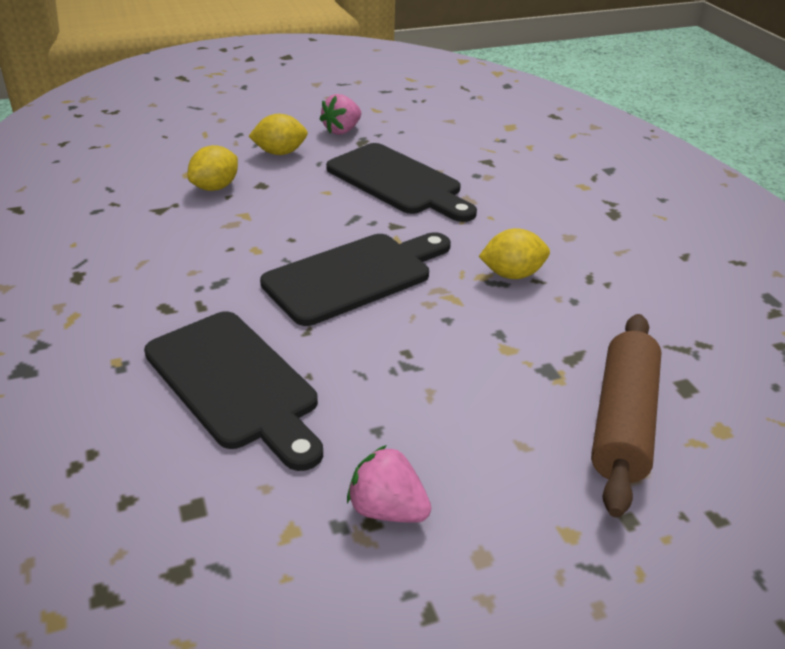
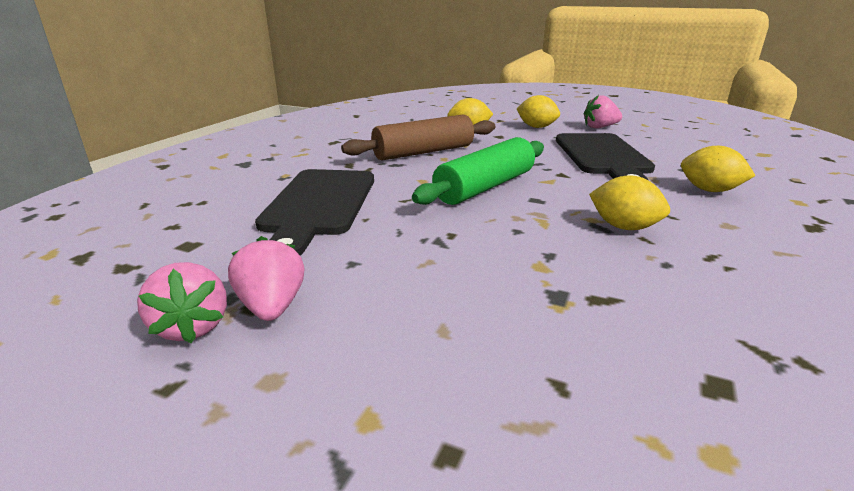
camera: 45 degrees right, 10 degrees down
black cutting board [260,232,451,326] -> green rolling pin [412,137,544,205]
brown rolling pin [591,314,662,518] -> brown rolling pin moved to [341,115,495,160]
none -> pink strawberry [137,262,227,343]
none -> yellow lemon [681,146,756,192]

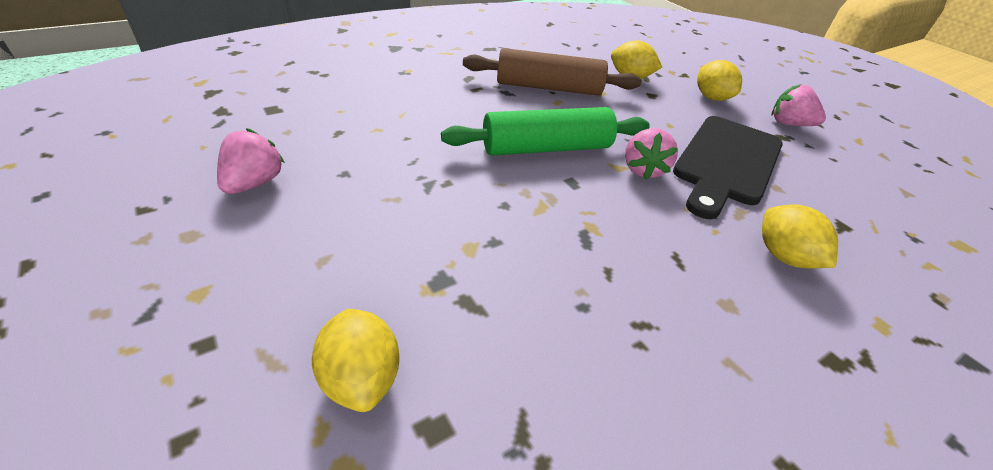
camera: 30 degrees right, 15 degrees up
pink strawberry [137,262,227,343] -> pink strawberry moved to [625,128,678,180]
black cutting board [255,169,374,256] -> none
yellow lemon [589,175,670,230] -> yellow lemon moved to [312,309,399,412]

